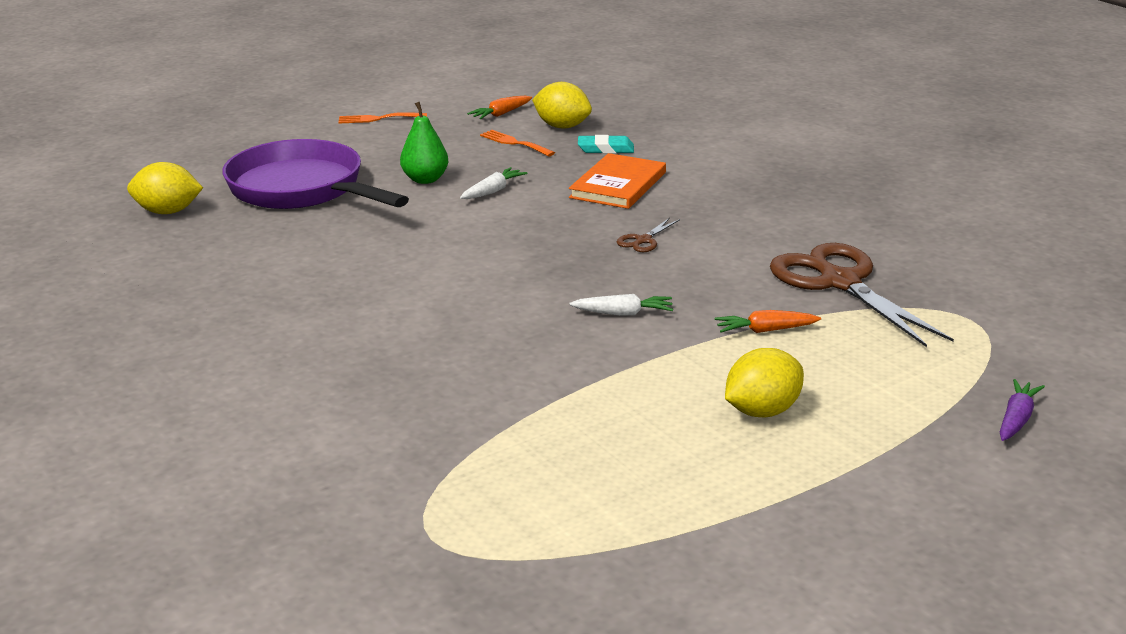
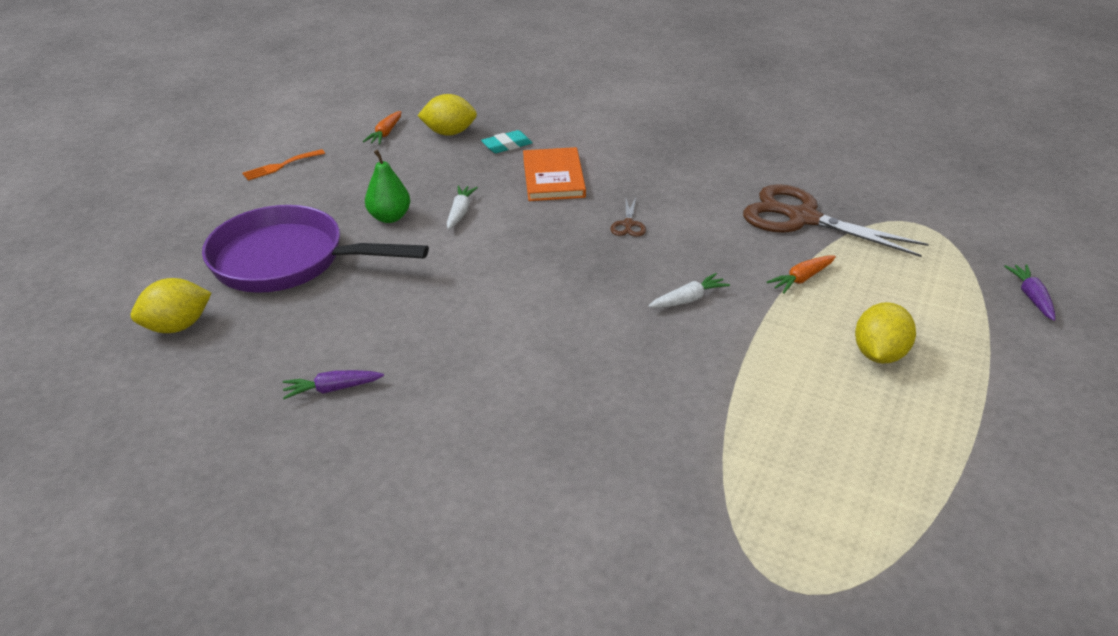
camera: 30 degrees left, 10 degrees up
orange fork [480,130,555,156] -> none
none -> purple carrot [283,370,384,399]

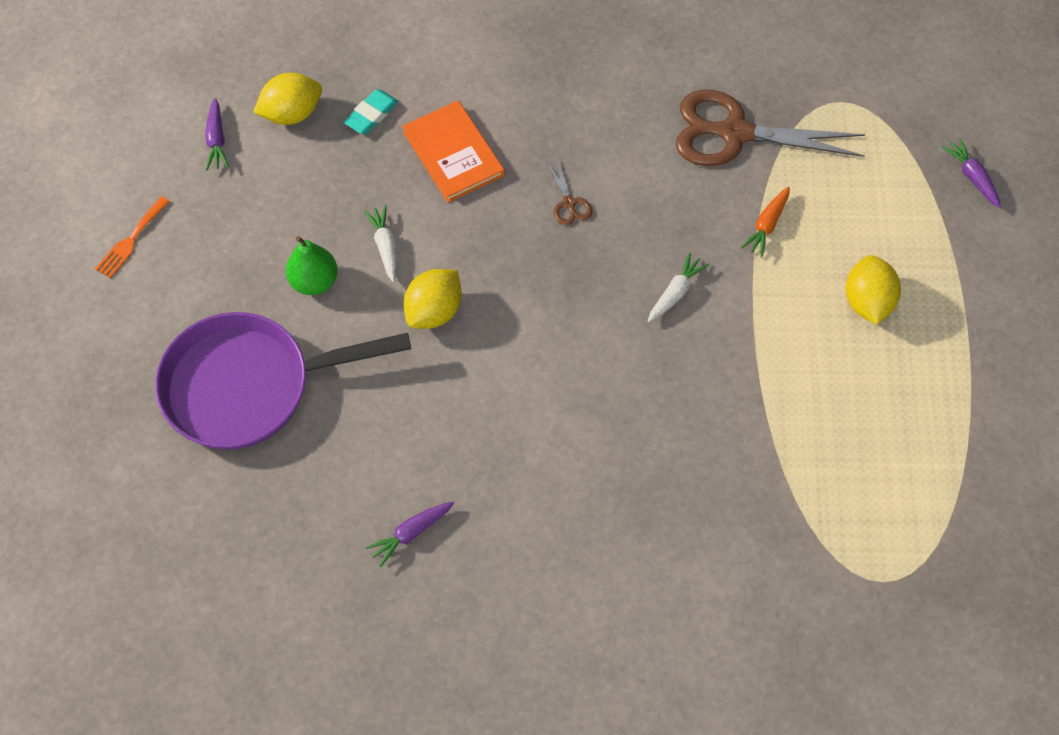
camera: 25 degrees left, 25 degrees up
yellow lemon [131,278,211,333] -> yellow lemon moved to [404,269,462,329]
orange carrot [363,111,401,144] -> purple carrot [205,98,229,170]

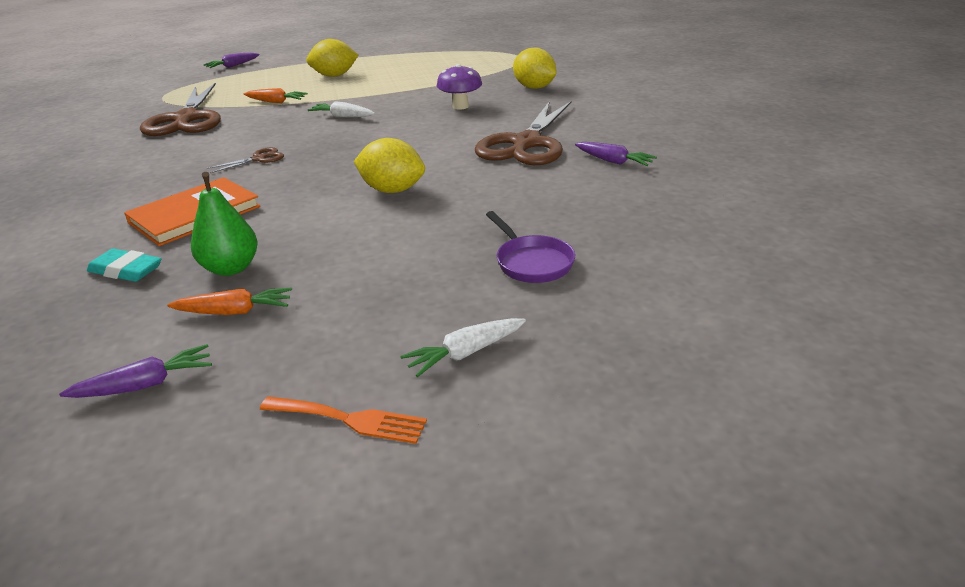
camera: 105 degrees left, 30 degrees down
purple pan [155,312,411,450] -> purple pan [486,211,575,283], size x0.44
yellow lemon [253,73,322,125] -> yellow lemon moved to [513,48,556,89]
green pear [286,236,338,295] -> green pear moved to [191,172,258,276]
white carrot [363,205,397,282] -> white carrot moved to [400,318,526,377]
none -> orange carrot [167,288,292,315]
none -> purple mushroom [437,64,482,110]
none -> brown scissors [475,101,571,165]

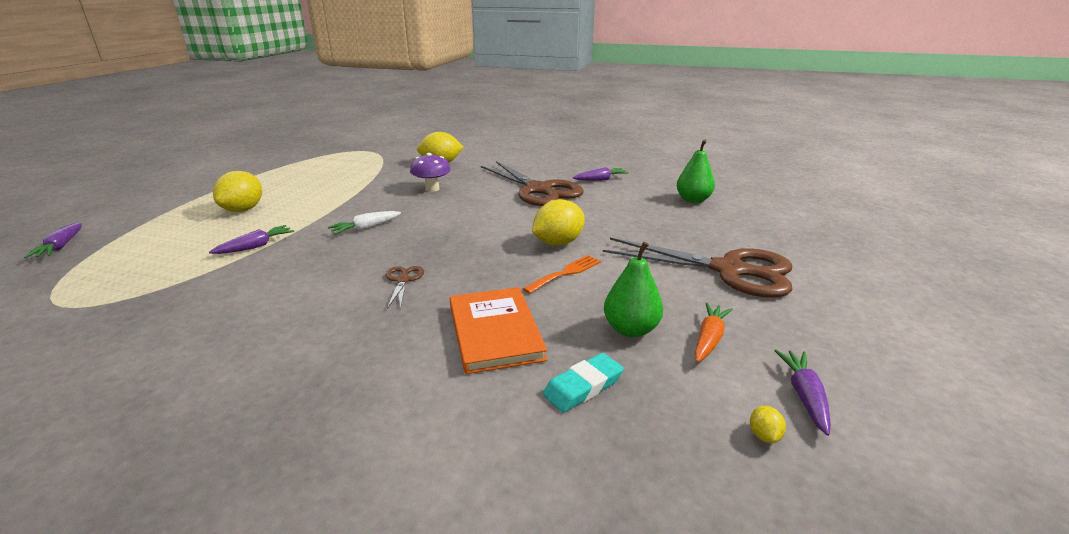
camera: 60 degrees left, 5 degrees down
brown scissors [140,82,221,136] -> brown scissors moved to [603,238,792,298]
orange carrot [244,88,308,103] -> purple carrot [209,225,294,254]
orange fork [260,396,427,444] -> orange fork moved to [523,255,601,294]
white carrot [400,318,526,377] -> none
purple pan [486,211,575,283] -> none
none -> green pear [677,139,715,203]
none -> yellow lemon [750,406,786,443]

